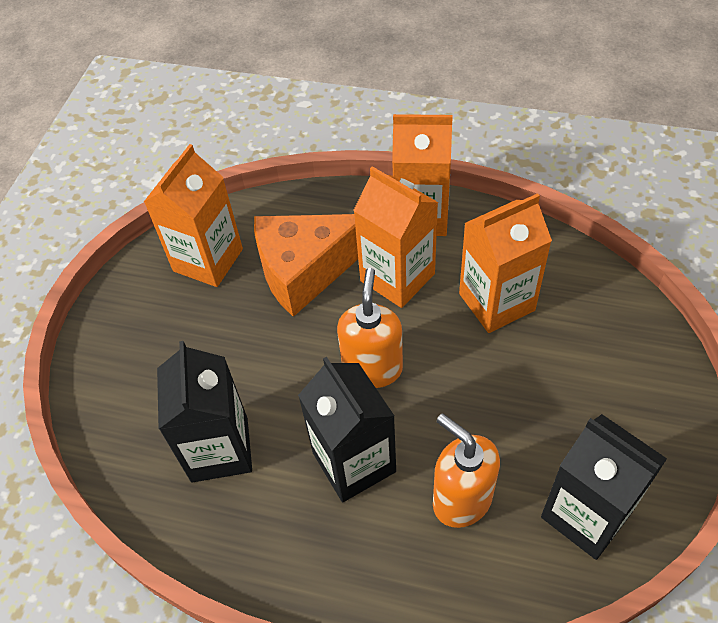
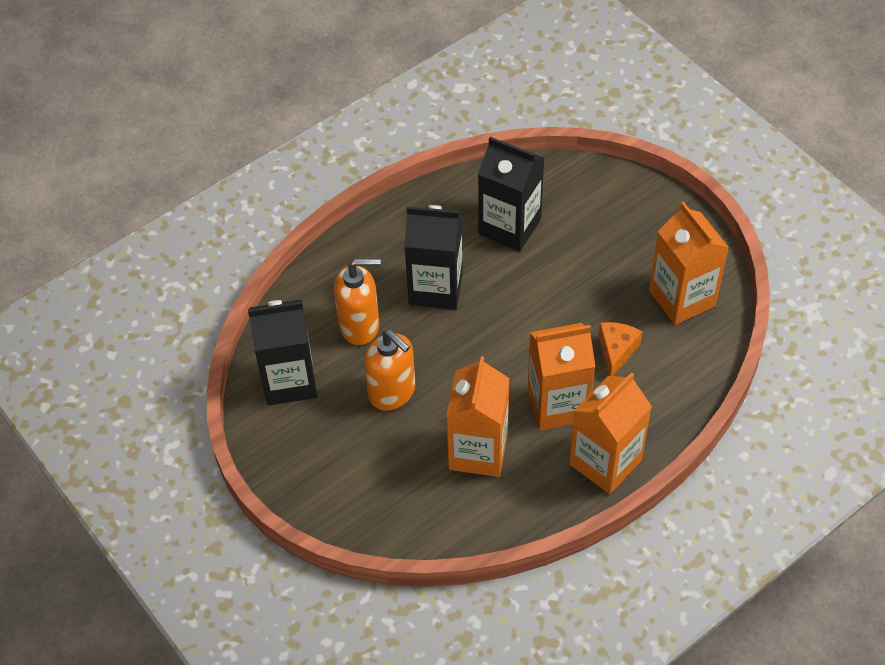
camera: 125 degrees right, 0 degrees up
orange cheese [254,214,358,317] -> orange cheese [598,322,643,376], size x0.50
orange soap dispenser [337,268,403,388] -> orange soap dispenser moved to [364,330,415,411]

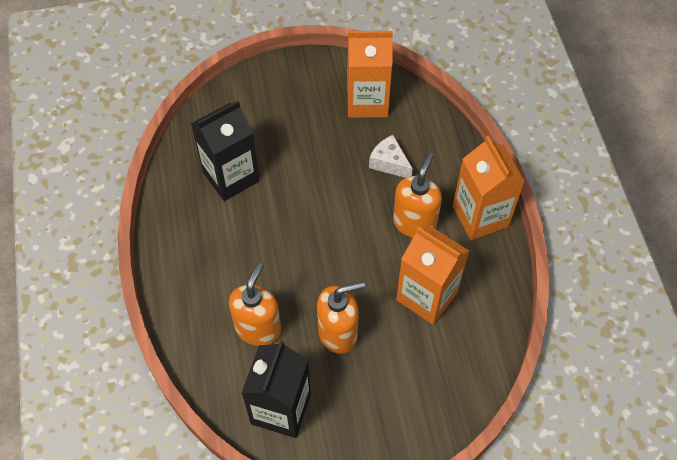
camera: 65 degrees left, 5 degrees up
black carton [404,205,463,309] -> none
orange carton [528,323,596,431] -> orange soap dispenser [393,153,442,238]
orange cheese [598,322,643,376] -> white cheese [369,135,413,178]

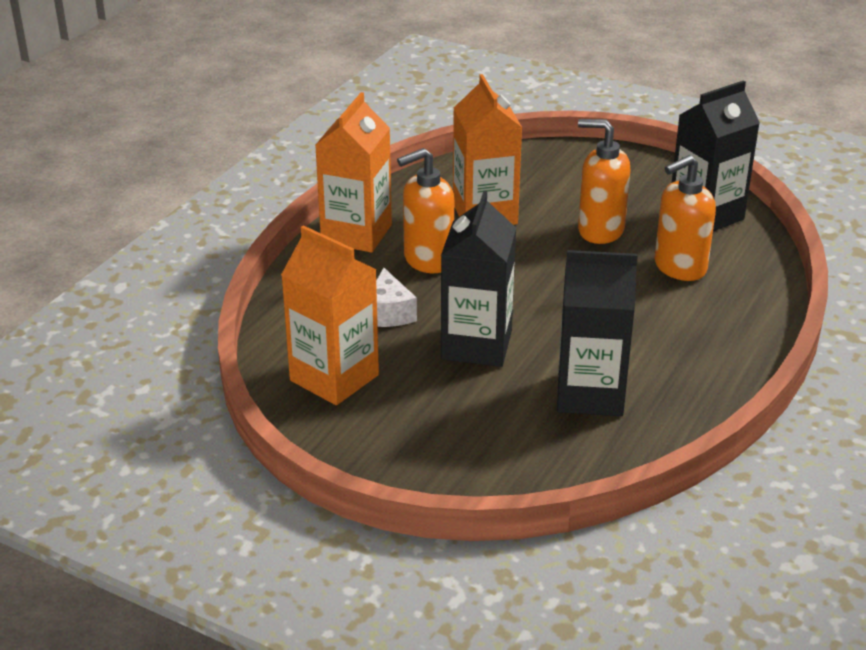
camera: 140 degrees left, 25 degrees down
none -> black carton [441,191,516,367]

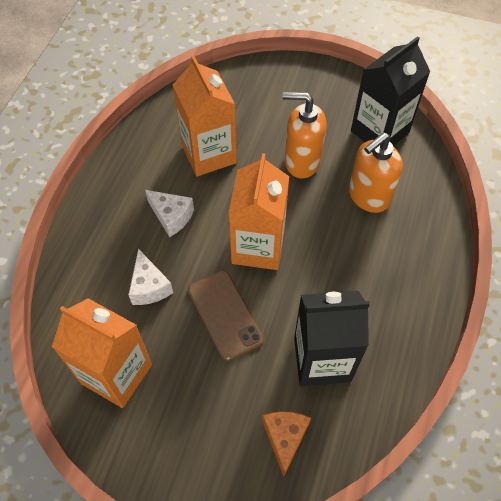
camera: 10 degrees left, 25 degrees up
orange carton [315,92,392,253] -> orange carton moved to [228,153,289,270]
orange soap dispenser [397,148,454,273] -> white cheese [145,190,194,237]
black carton [441,191,516,367] -> brown phone [188,270,264,361]
none -> orange cheese [262,411,311,477]

